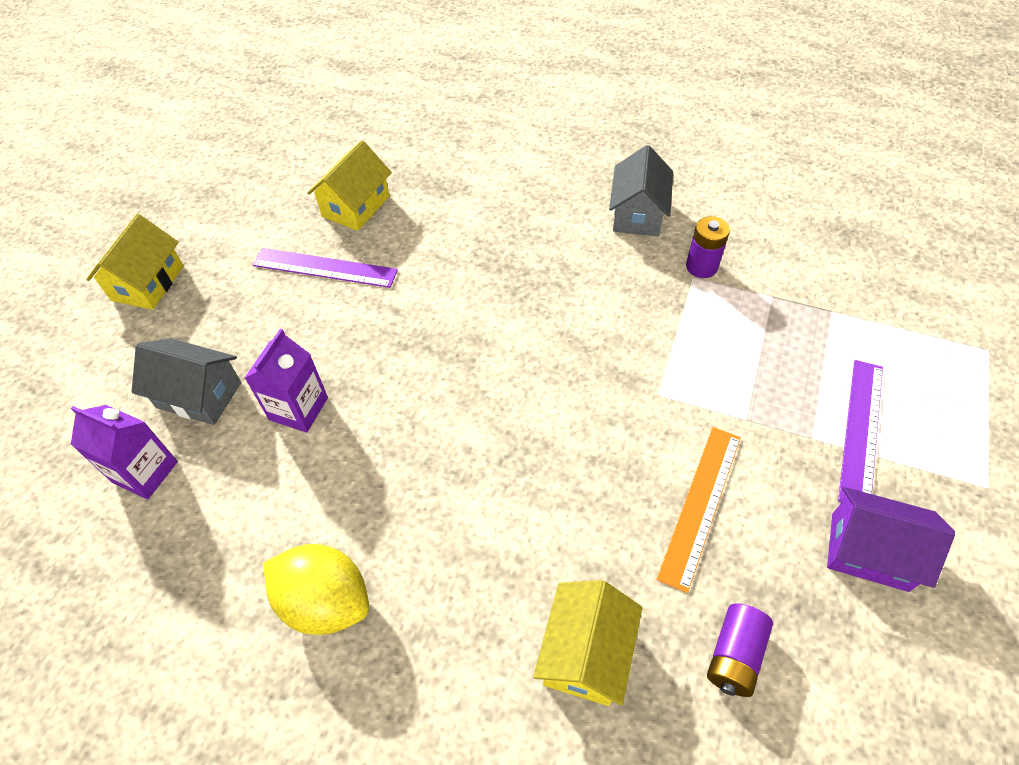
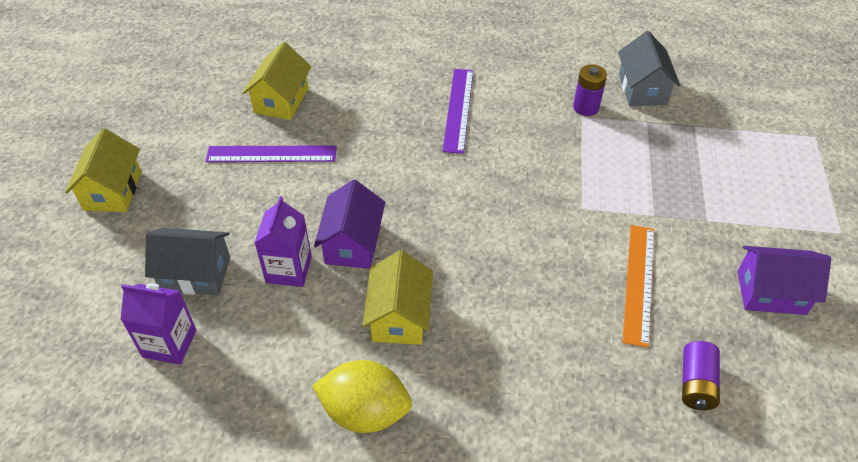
camera: 15 degrees left, 5 degrees down
yellow house [533,580,642,706] -> yellow house moved to [362,250,433,345]
grey house [609,145,673,236] -> grey house moved to [618,31,680,106]
purple ruler [838,360,883,502] -> purple ruler moved to [442,69,474,154]
none -> purple house [314,179,385,269]

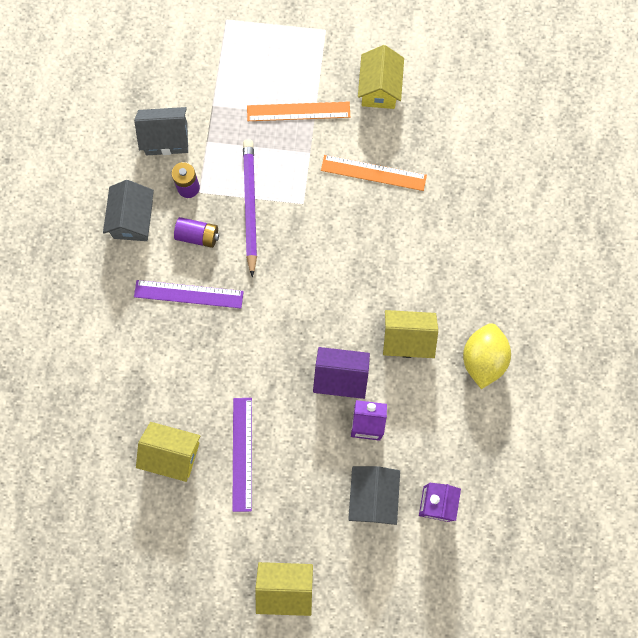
camera: 90 degrees left, 25 degrees up
purple battery [682,341,720,410] -> purple battery moved to [174,217,219,248]
purple house [737,246,831,315] -> yellow house [358,45,404,109]
none -> grey house [103,180,154,241]
none -> purple pencil [243,139,257,277]
none -> orange ruler [247,102,350,121]

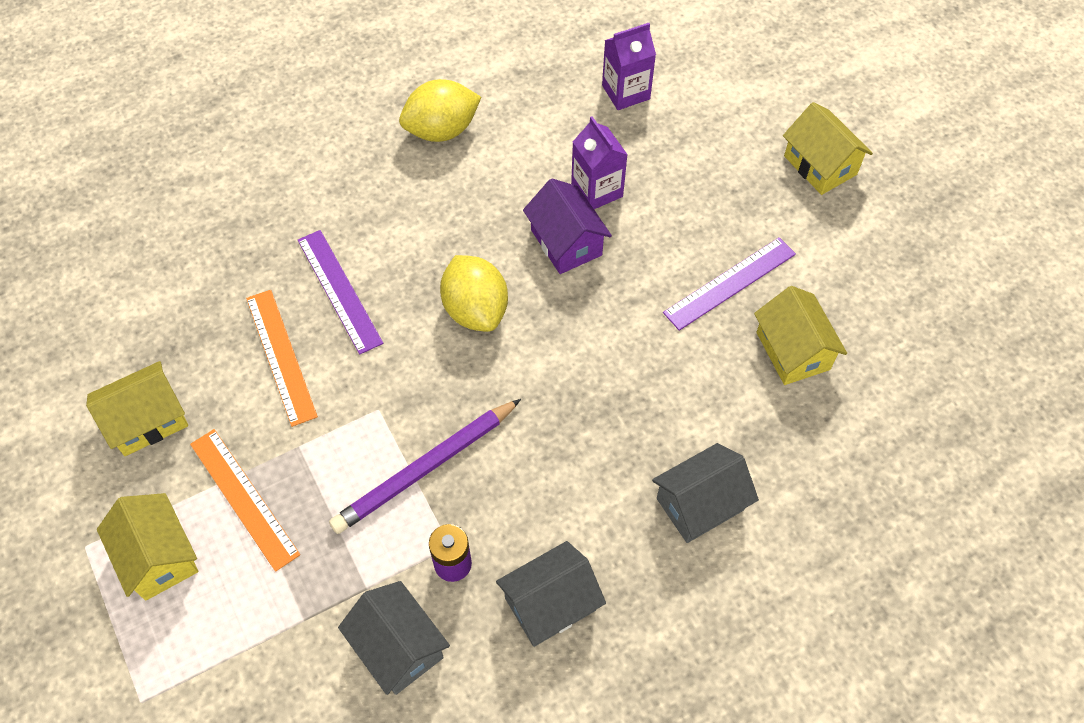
camera: 125 degrees left, 15 degrees down
purple ruler [134,280,244,308] -> purple ruler moved to [298,230,383,354]
purple battery [174,217,219,248] -> none
grey house [348,466,400,525] -> grey house moved to [652,443,759,543]
yellow house [383,310,438,358] -> yellow house moved to [97,493,198,601]
none -> yellow lemon [440,255,508,332]

